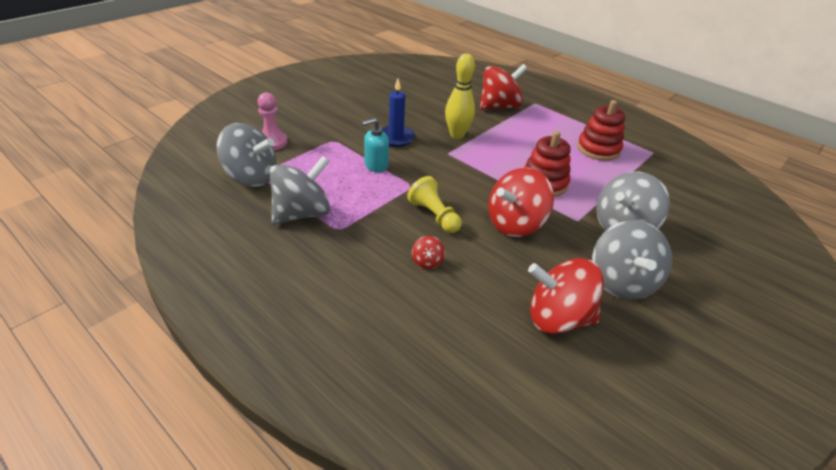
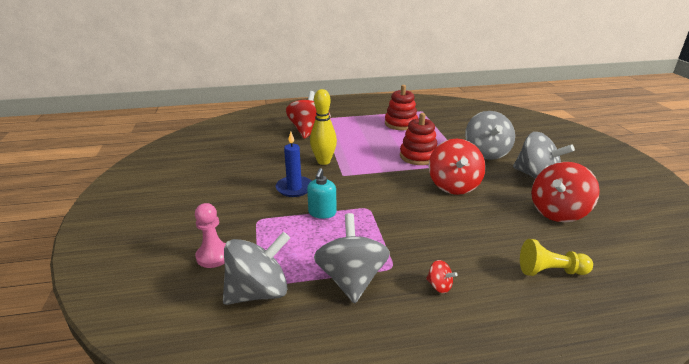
camera: 50 degrees left, 10 degrees down
yellow pawn [407,176,462,233] -> yellow pawn moved to [520,239,593,276]
red spinning top [412,236,445,269] -> red spinning top moved to [426,260,458,293]

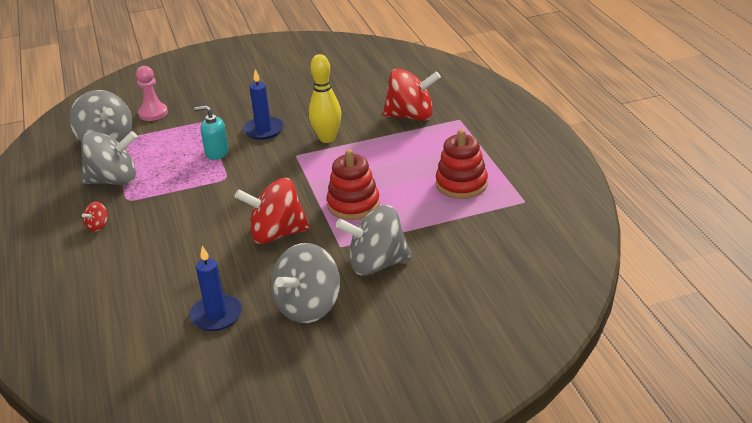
camera: 85 degrees right, 5 degrees up
yellow pawn [520,239,593,276] -> none
red spinning top [531,162,600,222] -> blue candle [189,246,242,331]

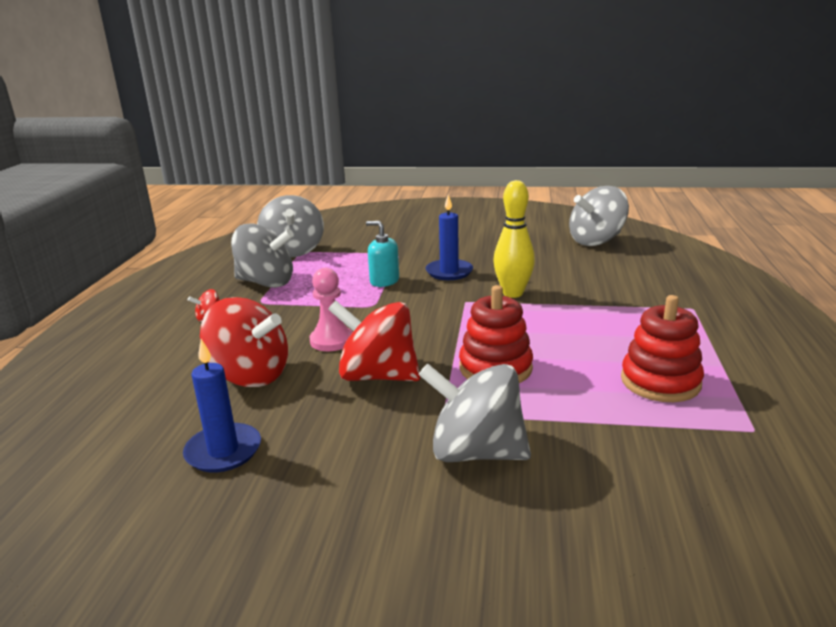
camera: 25 degrees right, 10 degrees down
pink pawn [136,66,168,121] -> pink pawn moved to [310,268,353,351]
grey spinning top [271,243,340,323] -> grey spinning top moved to [569,186,629,246]
red spinning top [383,68,441,121] -> red spinning top moved to [200,297,288,387]

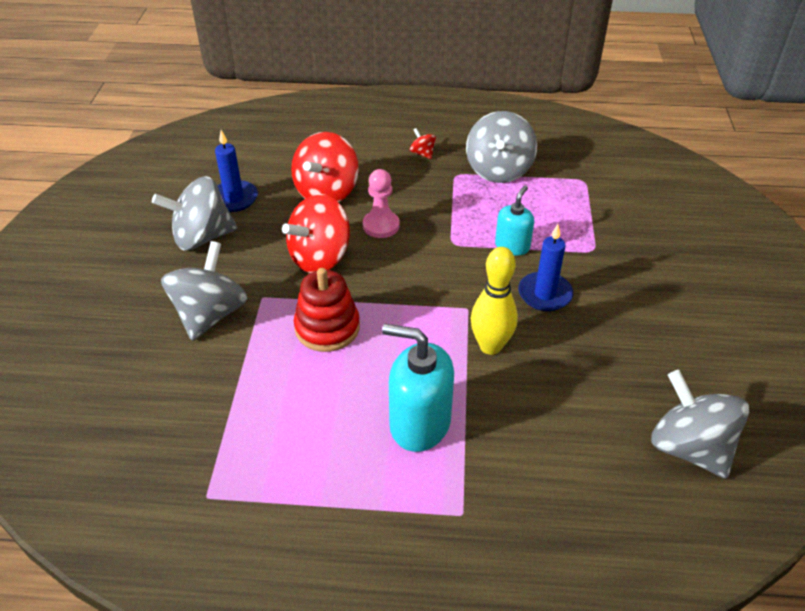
camera: 85 degrees right, 20 degrees up
grey spinning top [257,195,324,257] -> grey spinning top moved to [152,176,238,250]
red spinning top [328,300,420,381] -> red spinning top turned 150 degrees counterclockwise [282,194,350,273]
red stacking toy [621,295,704,402] -> none
none -> turquoise soap dispenser [382,324,454,452]

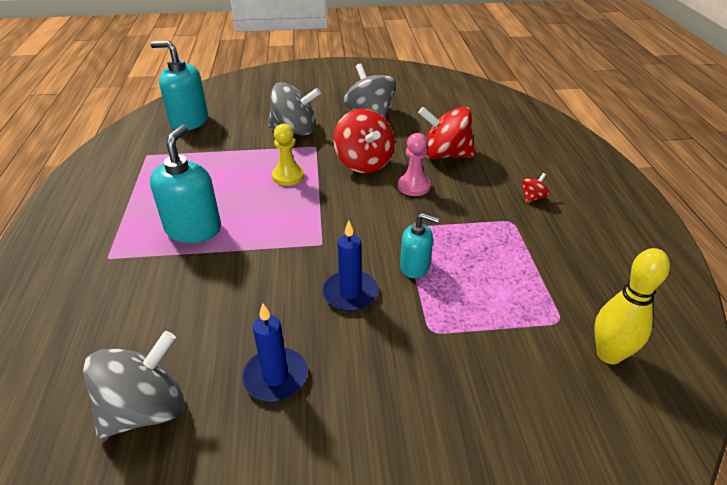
camera: 80 degrees right, 5 degrees down
blue candle [215,130,258,212] -> blue candle moved to [242,303,308,401]
red spinning top [282,194,350,273] -> red spinning top turned 150 degrees counterclockwise [333,109,395,173]
red stacking toy [294,268,360,352] -> yellow pawn [272,124,304,186]
grey spinning top [466,111,537,183] -> none
yellow bowling pin [471,247,518,355] -> yellow bowling pin moved to [594,248,670,364]
none -> turquoise soap dispenser [150,41,208,130]

